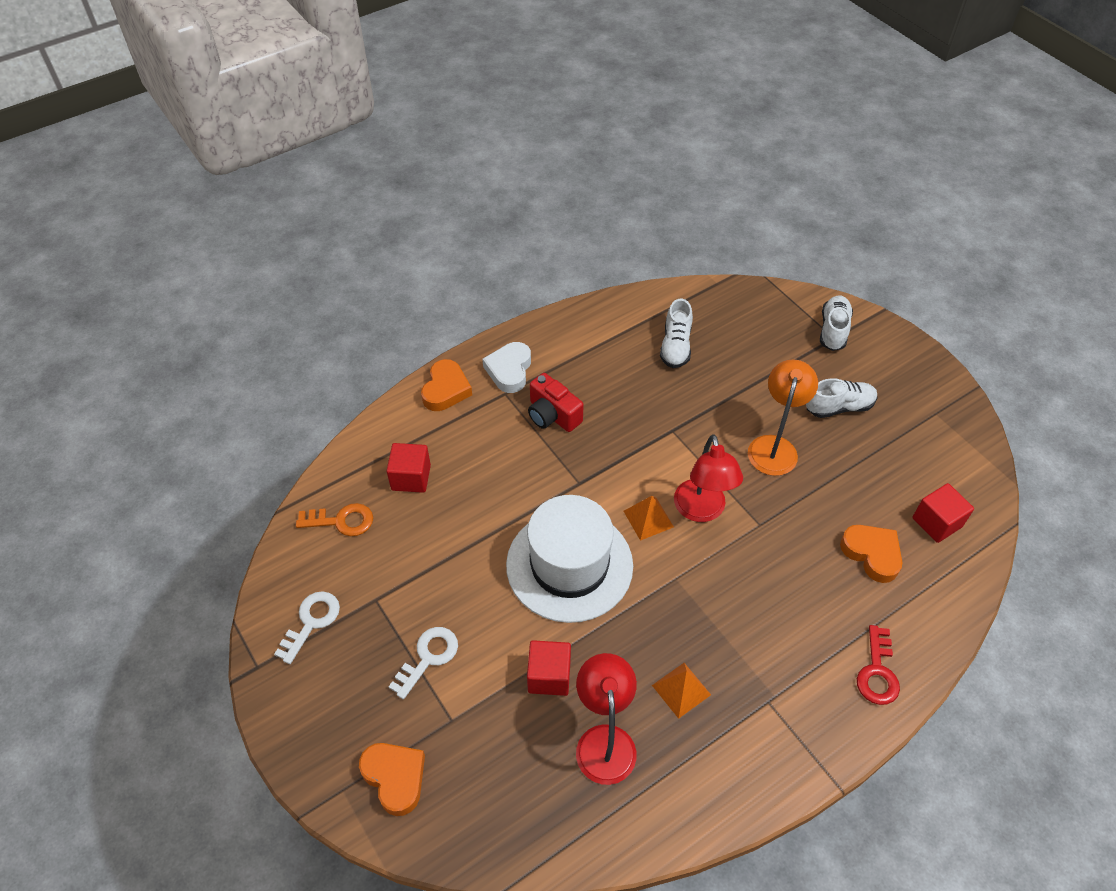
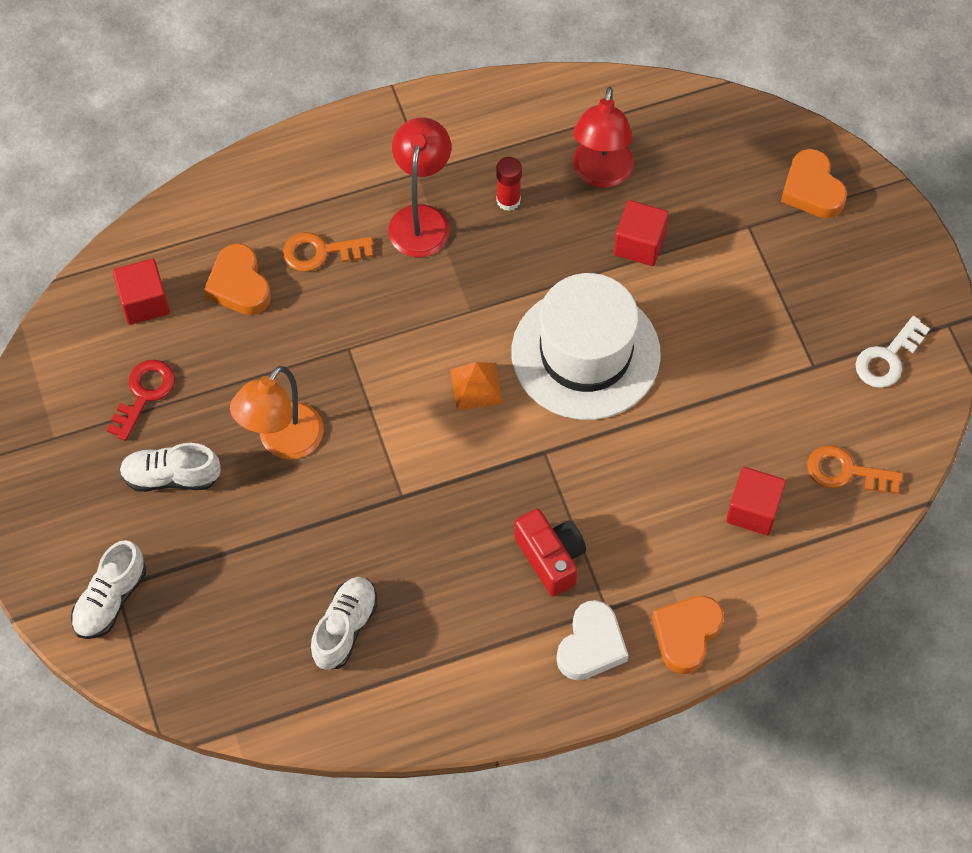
camera: 165 degrees left, 10 degrees up
white key [389,627,458,699] -> none
orange pyramid [652,663,711,719] -> red glue stick [496,157,522,211]
red lamp [674,434,743,522] -> red lamp moved to [388,118,451,257]
red key [857,625,900,705] -> red key moved to [107,359,175,441]
none -> orange key [283,232,373,272]

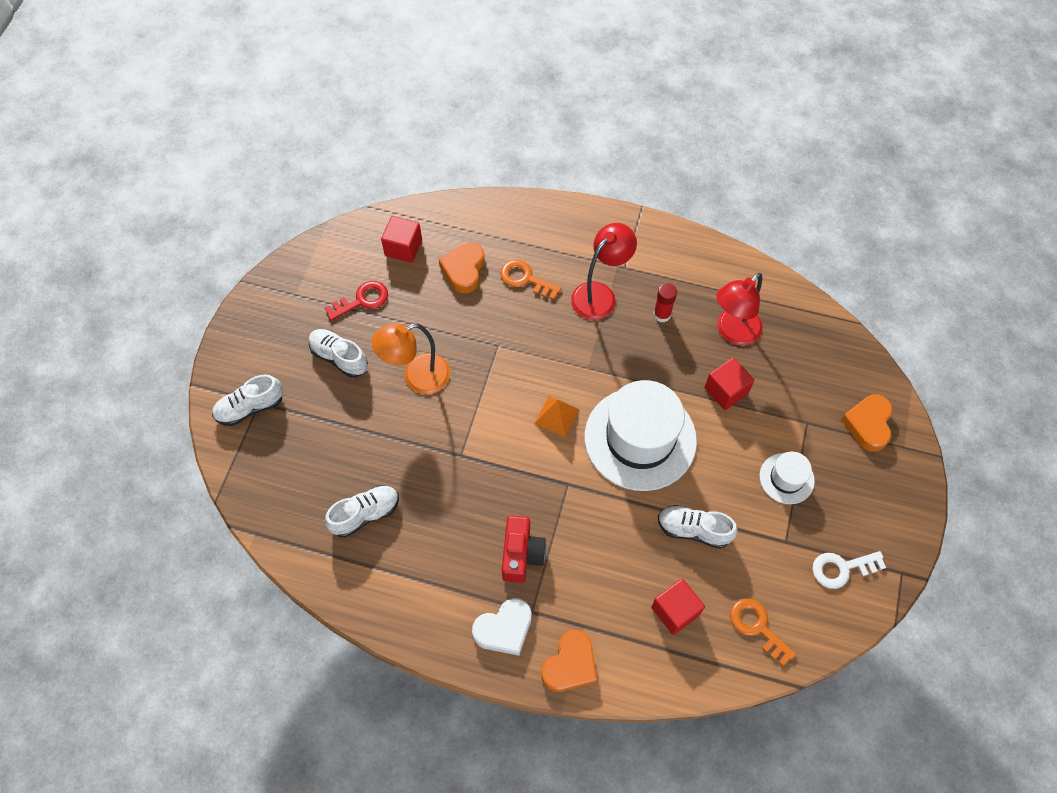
camera: 35 degrees right, 0 degrees up
orange heart [652,596,724,674] -> orange heart turned 150 degrees clockwise [541,630,597,692]
none -> white shoe [658,505,738,549]
none -> white hat [760,451,815,504]

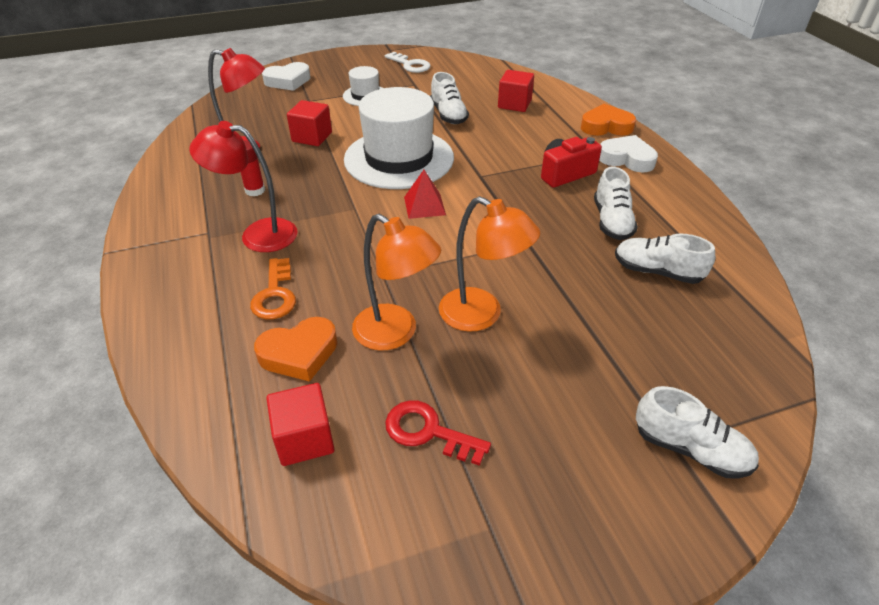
camera: 125 degrees left, 20 degrees down
white shoe [309,329,368,378] -> white shoe moved to [594,166,638,240]
orange pyramid [534,396,579,437] -> red pyramid [404,170,446,219]
orange key [730,598,796,666] -> none
orange heart [841,395,893,452] -> white heart [262,62,311,91]
none -> orange lamp [352,214,441,350]

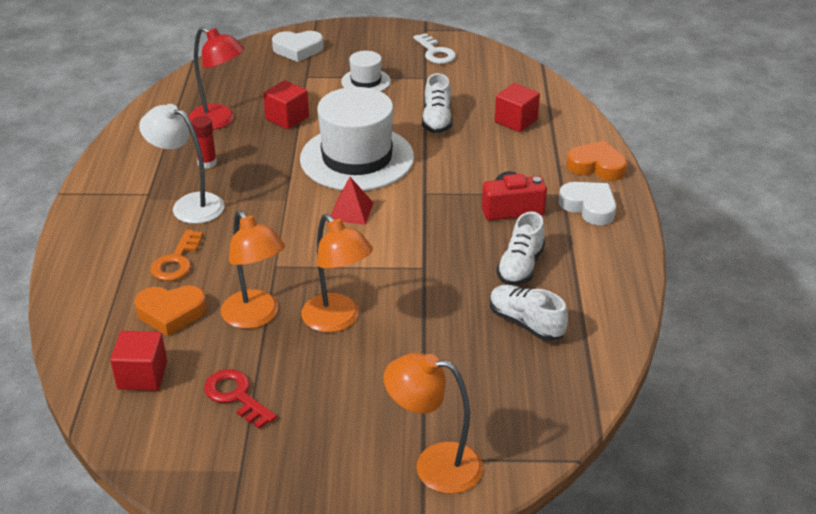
camera: 20 degrees right, 5 degrees down
red lamp [189,121,298,252] -> white lamp [139,104,224,224]
white shoe [636,386,759,479] -> orange lamp [384,353,483,494]

